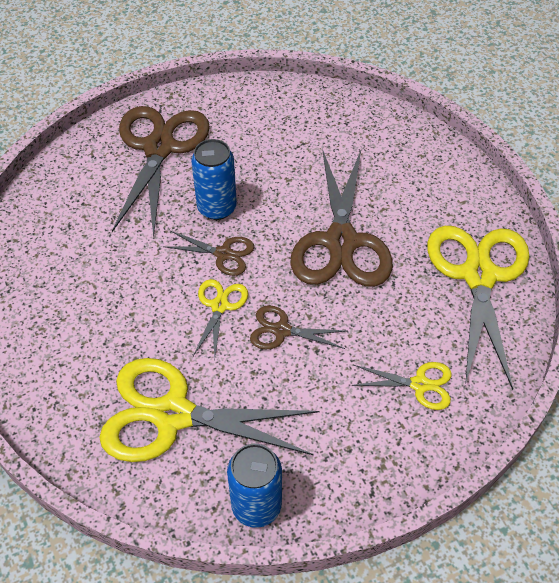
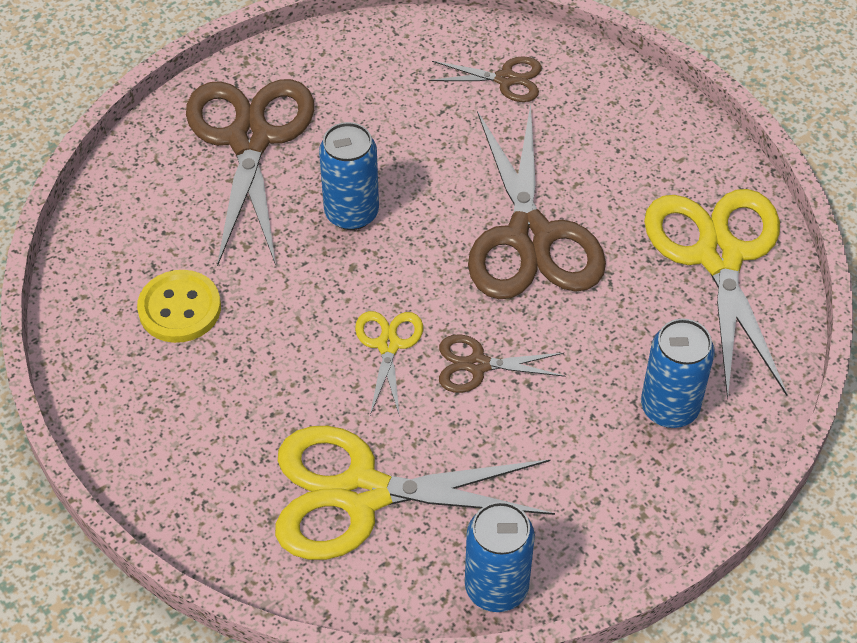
camera: 10 degrees left, 0 degrees up
brown scissors [163,231,254,276] -> brown scissors moved to [429,56,542,102]
yellow scissors [351,362,451,410] -> blue can [641,319,715,428]
none -> yellow button [137,270,221,343]

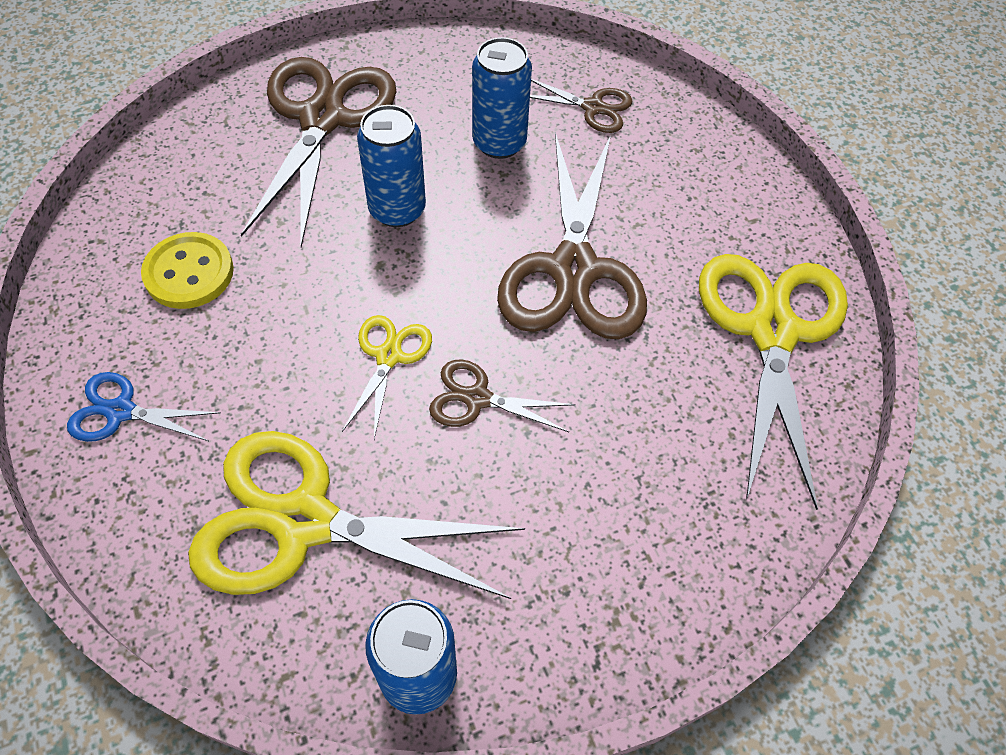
camera: 10 degrees right, 5 degrees up
blue can [641,319,715,428] -> blue can moved to [472,37,532,159]
none -> blue scissors [67,372,220,442]

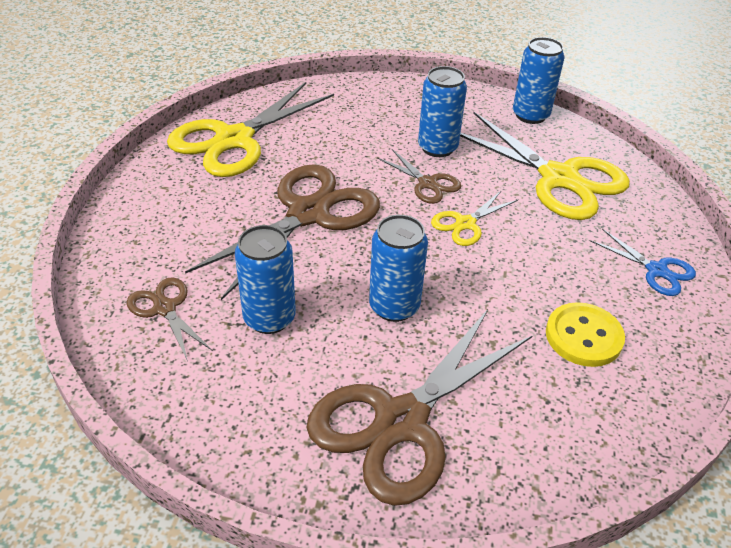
camera: 145 degrees left, 15 degrees down
none -> blue can [418,66,467,157]

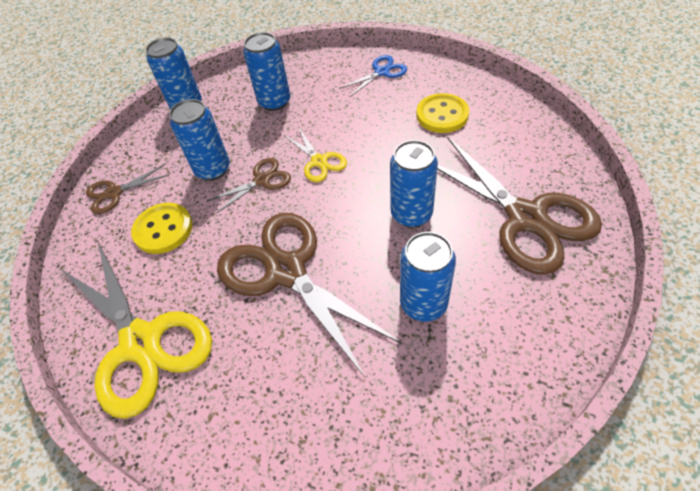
camera: 75 degrees left, 10 degrees up
brown scissors [127,277,213,361] -> brown scissors moved to [86,164,170,214]
yellow scissors [460,112,630,220] -> blue can [243,32,291,111]
none -> yellow button [131,203,192,254]

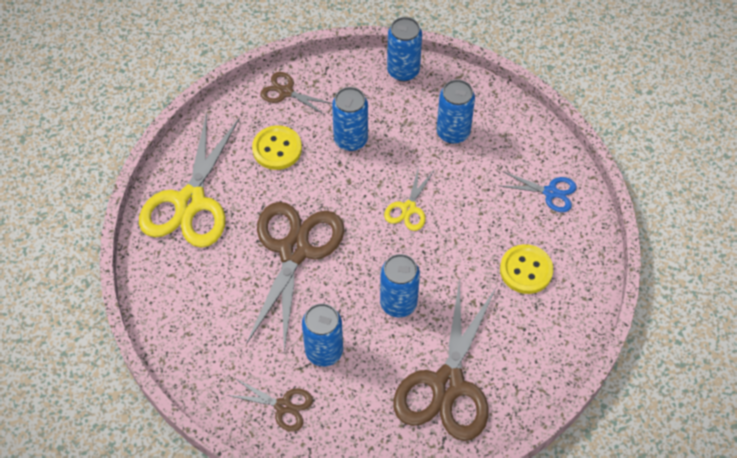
camera: 50 degrees right, 5 degrees up
brown scissors [207,158,291,214] -> brown scissors moved to [227,378,313,432]

